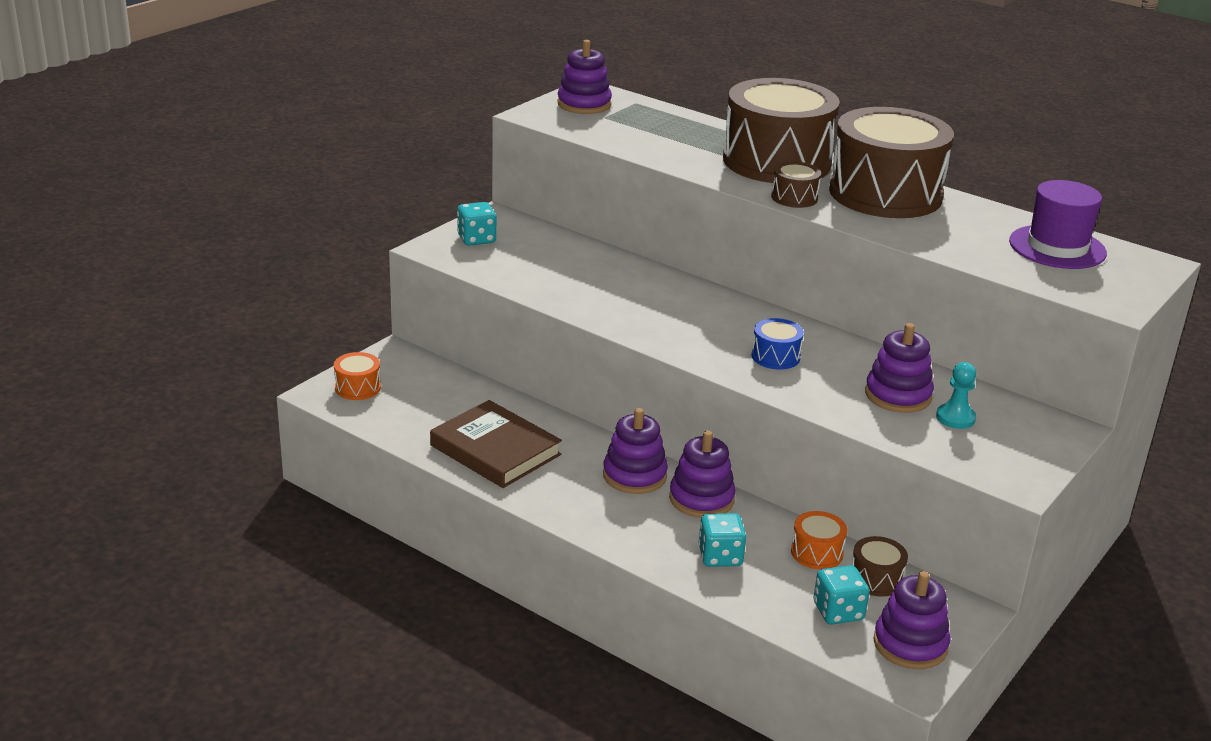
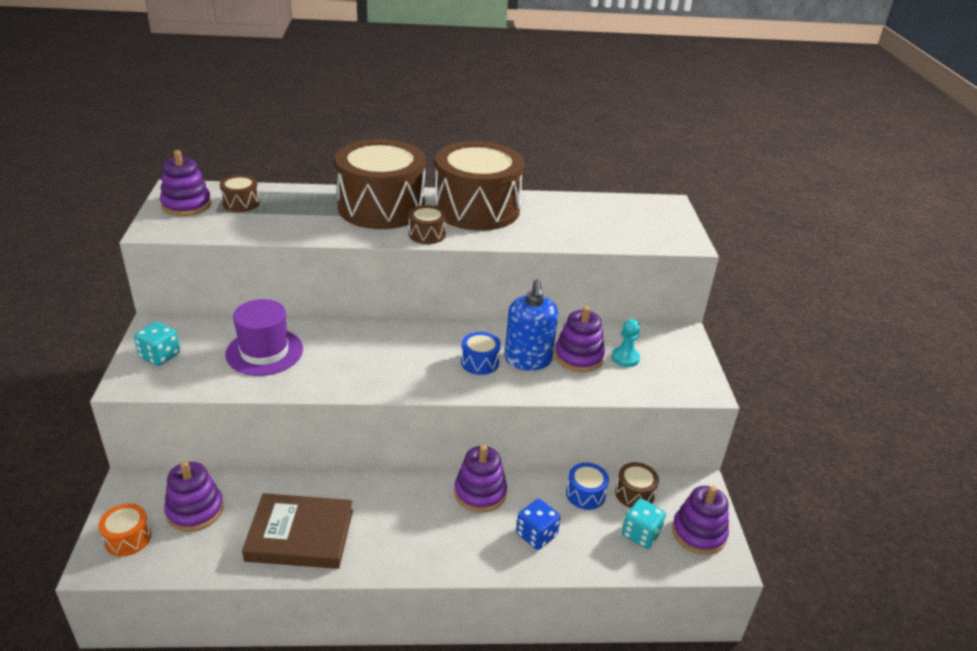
camera: 40 degrees left, 5 degrees up
purple stacking toy [603,408,668,494] -> purple stacking toy moved to [164,461,224,532]
turquoise dice [698,513,746,567] -> blue dice [516,499,561,550]
orange drum [791,511,847,569] -> blue drum [566,463,609,510]
purple hat [1009,180,1107,269] -> purple hat moved to [225,299,303,376]
none -> brown drum [220,175,260,212]
none -> blue soap dispenser [505,279,558,371]

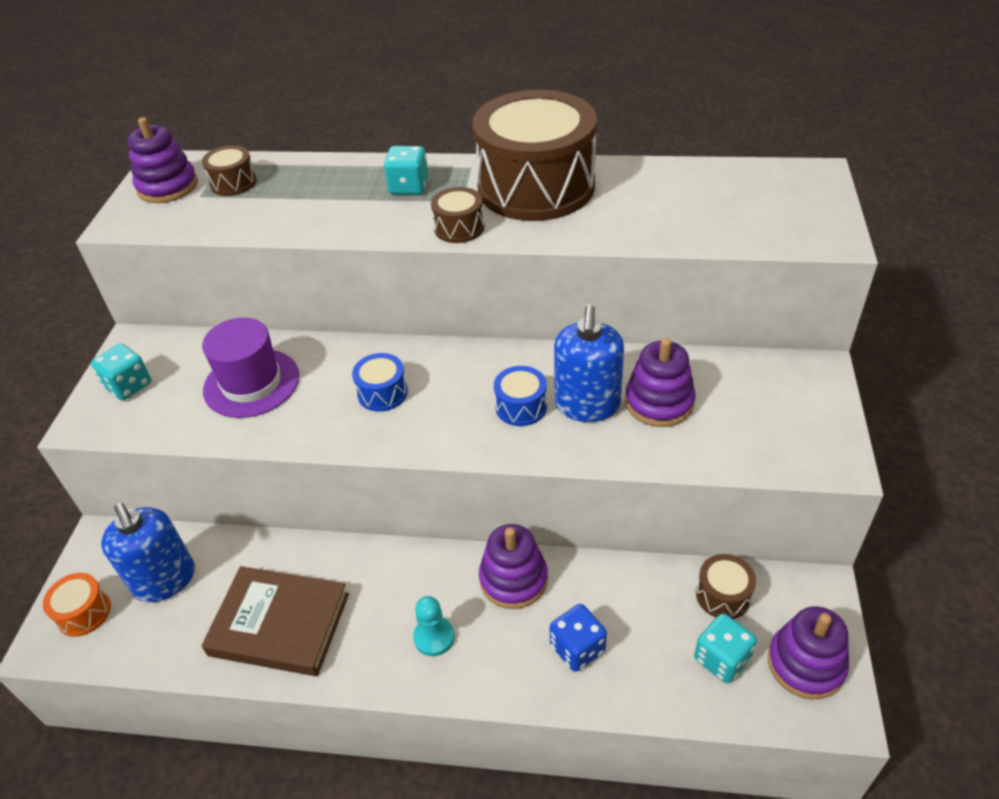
camera: 15 degrees right, 10 degrees up
purple stacking toy [164,461,224,532] -> blue soap dispenser [101,503,195,603]
brown drum [335,139,425,229] -> turquoise dice [384,146,428,195]
blue drum [566,463,609,510] -> blue drum moved to [352,353,408,412]
turquoise pawn [611,319,640,367] -> turquoise pawn moved to [413,596,454,656]

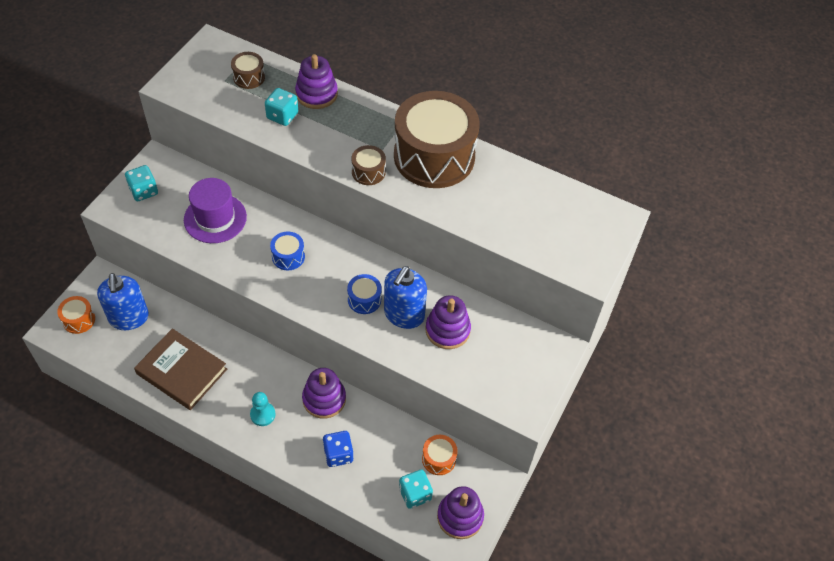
camera: 15 degrees right, 10 degrees up
purple stacking toy [127,117,198,203] -> purple stacking toy moved to [295,54,338,109]
turquoise dice [384,146,428,195] -> turquoise dice moved to [265,88,298,126]
brown drum [696,554,756,619] -> orange drum [422,435,458,475]

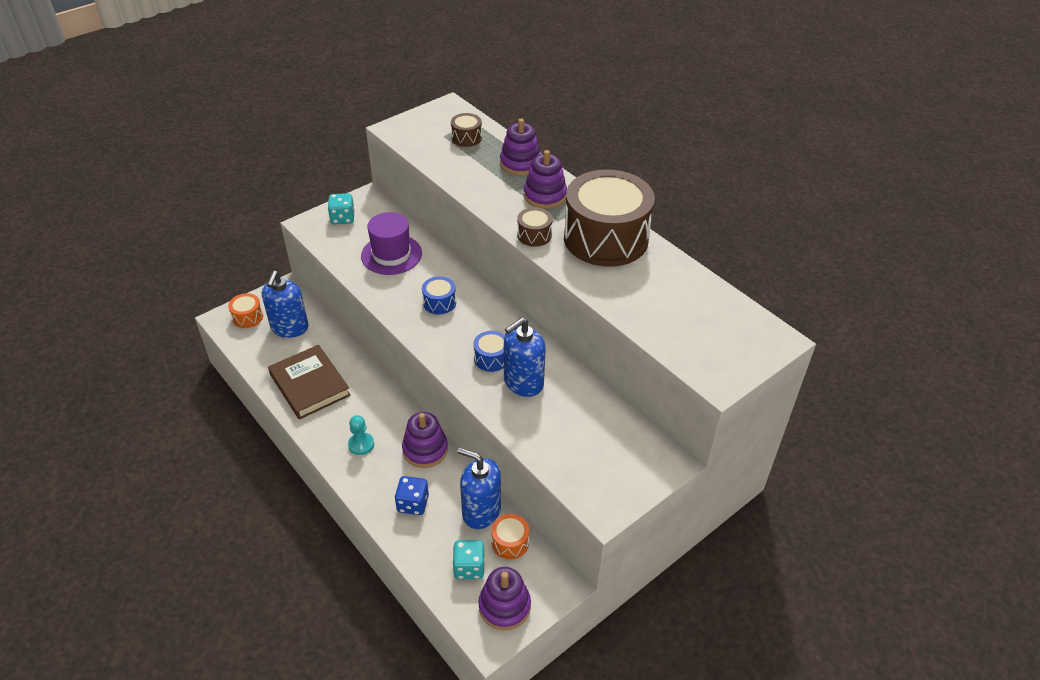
camera: 25 degrees right, 10 degrees down
turquoise dice [265,88,298,126] -> none
purple stacking toy [426,295,471,349] -> purple stacking toy moved to [524,150,567,209]
none -> blue soap dispenser [457,448,501,529]

